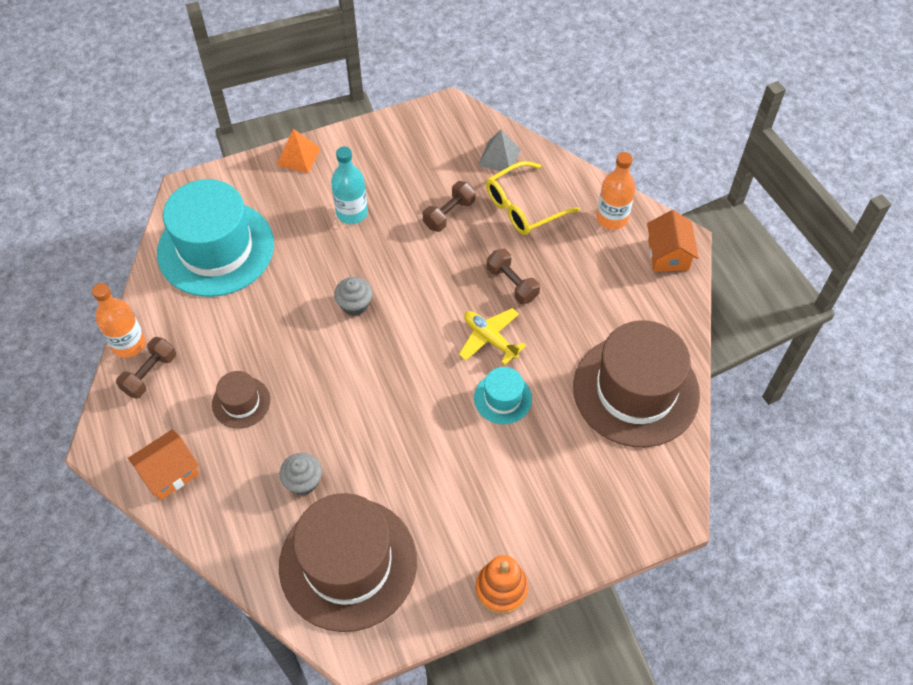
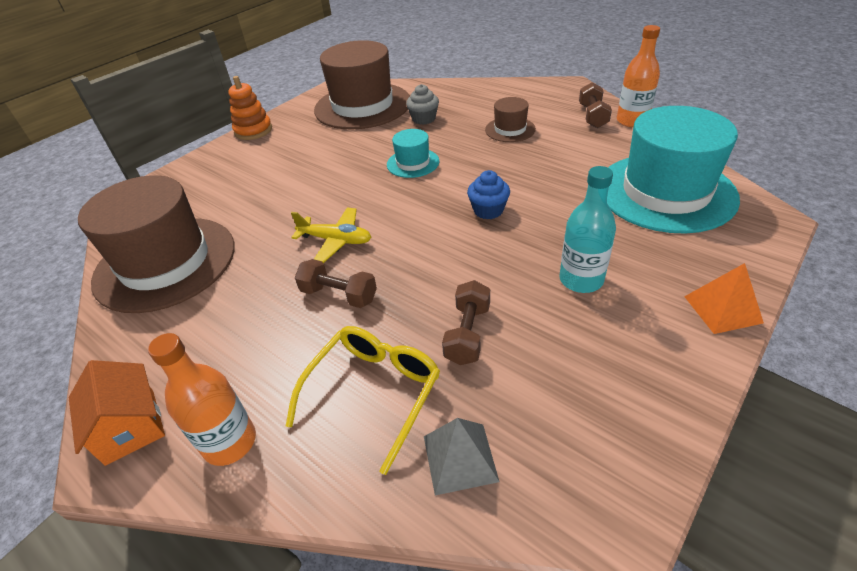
camera: 155 degrees right, 15 degrees down
orange house [128,429,199,500] -> none
grey cupcake [334,277,373,316] -> blue cupcake [467,170,510,219]
turquoise hat [474,367,532,424] -> turquoise hat moved to [387,129,439,178]

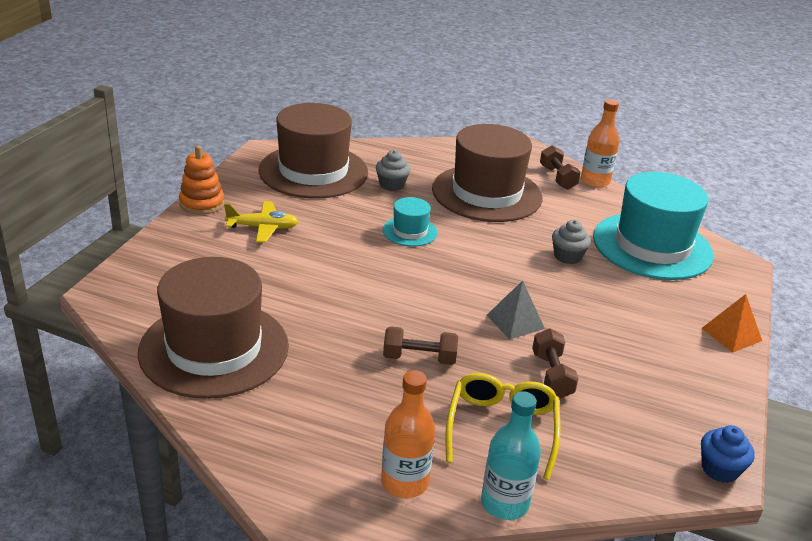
camera: 25 degrees left, 10 degrees down
orange house [69,360,165,466] -> none
yellow plane [291,207,371,263] -> yellow plane moved to [224,201,299,243]
grey pyramid [424,418,499,495] -> grey pyramid moved to [487,280,545,340]
blue cupcake [467,170,510,219] -> blue cupcake moved to [701,425,755,483]
brown hat [485,97,536,142] -> brown hat [432,124,543,222], size x2.18
turquoise bottle [559,166,616,293] -> turquoise bottle moved to [481,391,541,520]
none -> grey cupcake [552,220,591,264]

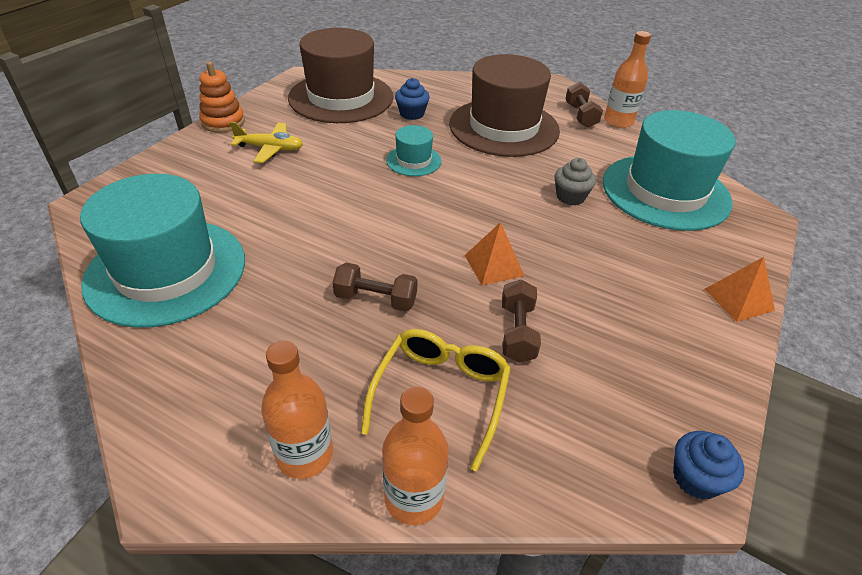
camera: 10 degrees right, 10 degrees up
brown hat [138,257,289,399] -> turquoise hat [80,174,245,328]
grey cupcake [376,150,411,191] -> blue cupcake [395,78,430,120]
turquoise bottle [481,391,541,520] -> orange bottle [382,386,449,525]
grey pyramid [487,280,545,340] -> orange pyramid [465,222,524,285]

